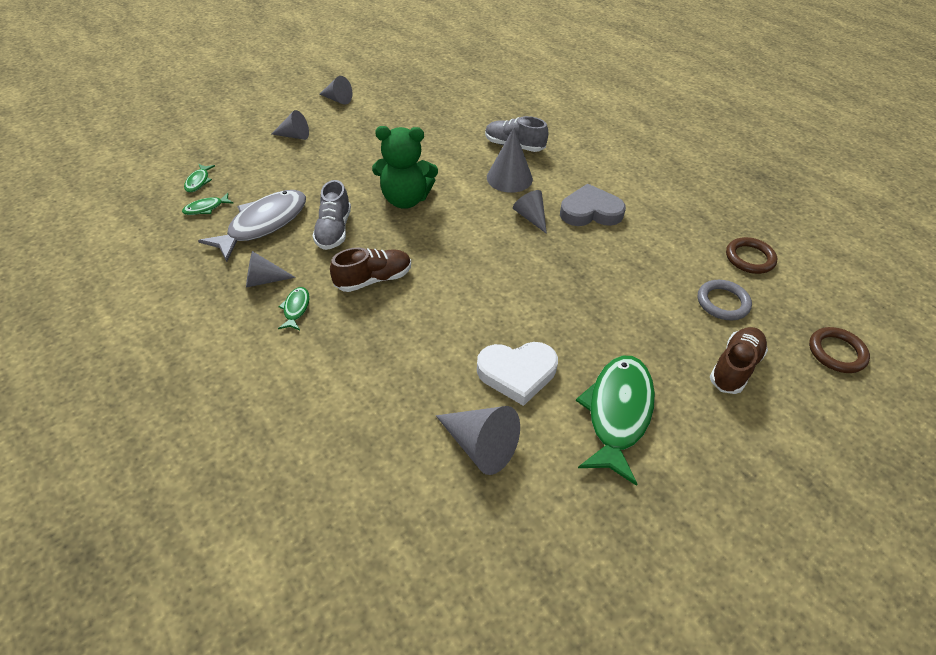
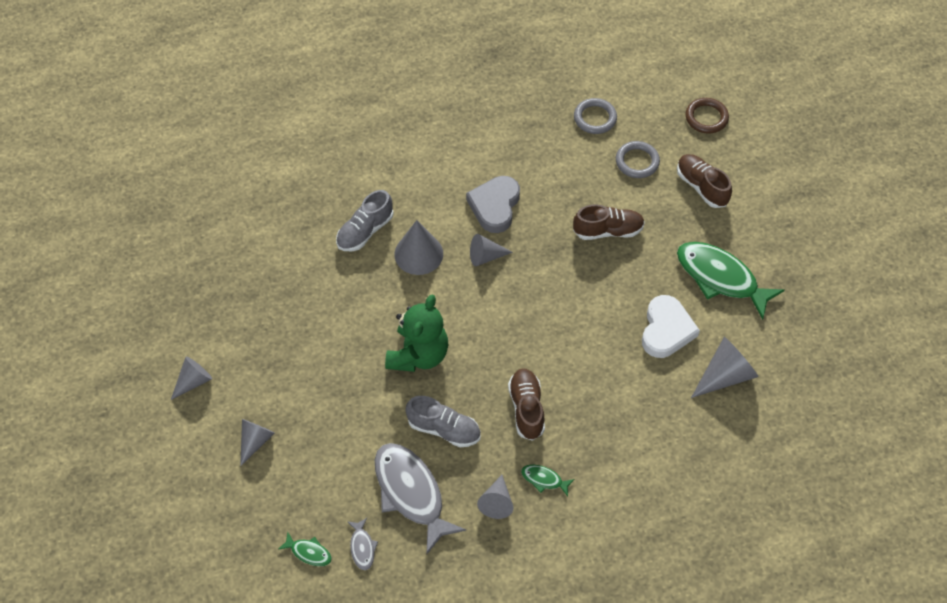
camera: 70 degrees left, 10 degrees up
green fish [182,193,234,215] -> grey fish [347,518,378,570]
brown ring [726,237,777,274] -> grey ring [574,98,617,134]
none -> brown shoe [573,204,645,240]

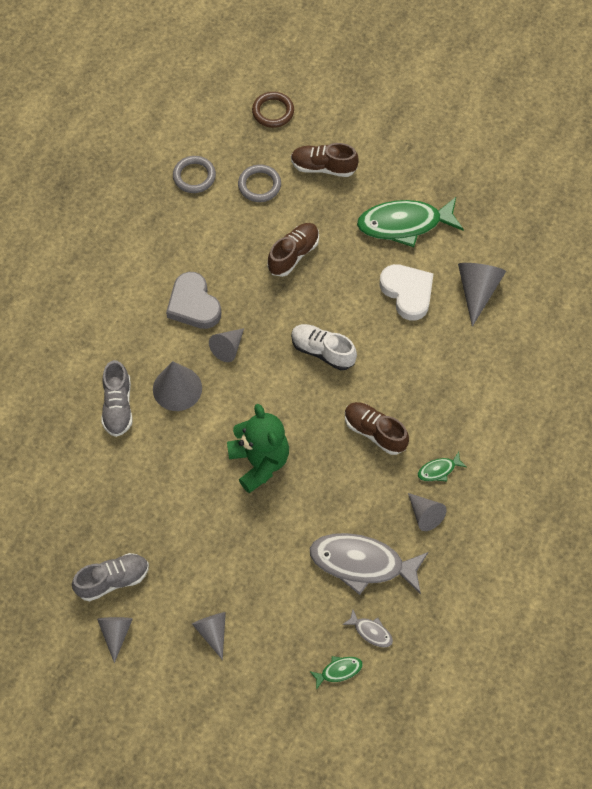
camera: 45 degrees left, 5 degrees up
grey shoe [406,396,481,448] -> grey shoe moved to [72,553,149,601]
none -> white shoe [291,324,357,370]

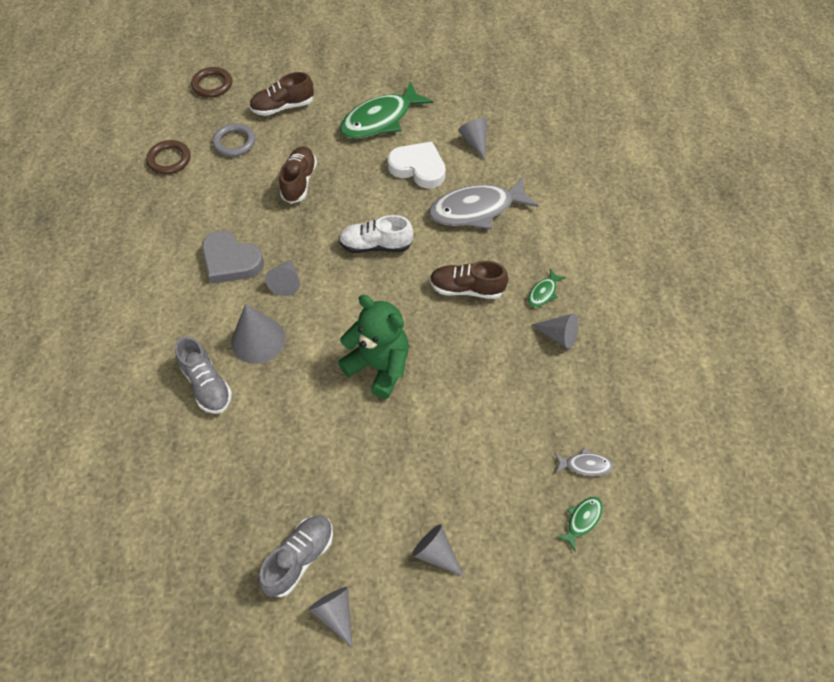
camera: 30 degrees left, 5 degrees down
grey ring [173,156,216,193] -> brown ring [146,140,191,174]
grey fish [310,533,428,595] -> grey fish moved to [429,177,538,229]
grey cone [458,263,506,327] -> grey cone [458,118,487,160], size x0.66

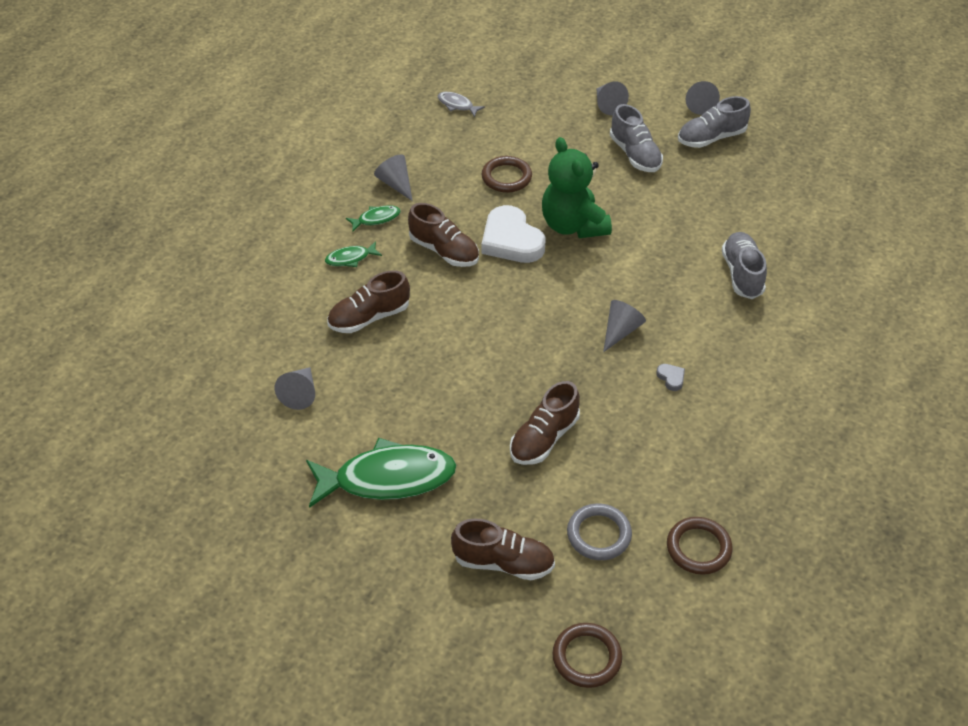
camera: 150 degrees left, 10 degrees down
grey heart [202,231,264,284] -> grey heart [656,364,685,391], size x0.40
grey cone [231,304,285,364] -> none
white shoe [339,215,414,253] -> none
white heart [388,141,446,189] -> white heart moved to [482,205,546,263]
grey fish [429,177,538,229] -> brown shoe [327,270,410,333]
green fish [557,497,603,551] -> green fish moved to [325,241,382,267]
none -> brown ring [482,156,532,193]
none -> grey shoe [610,104,663,172]

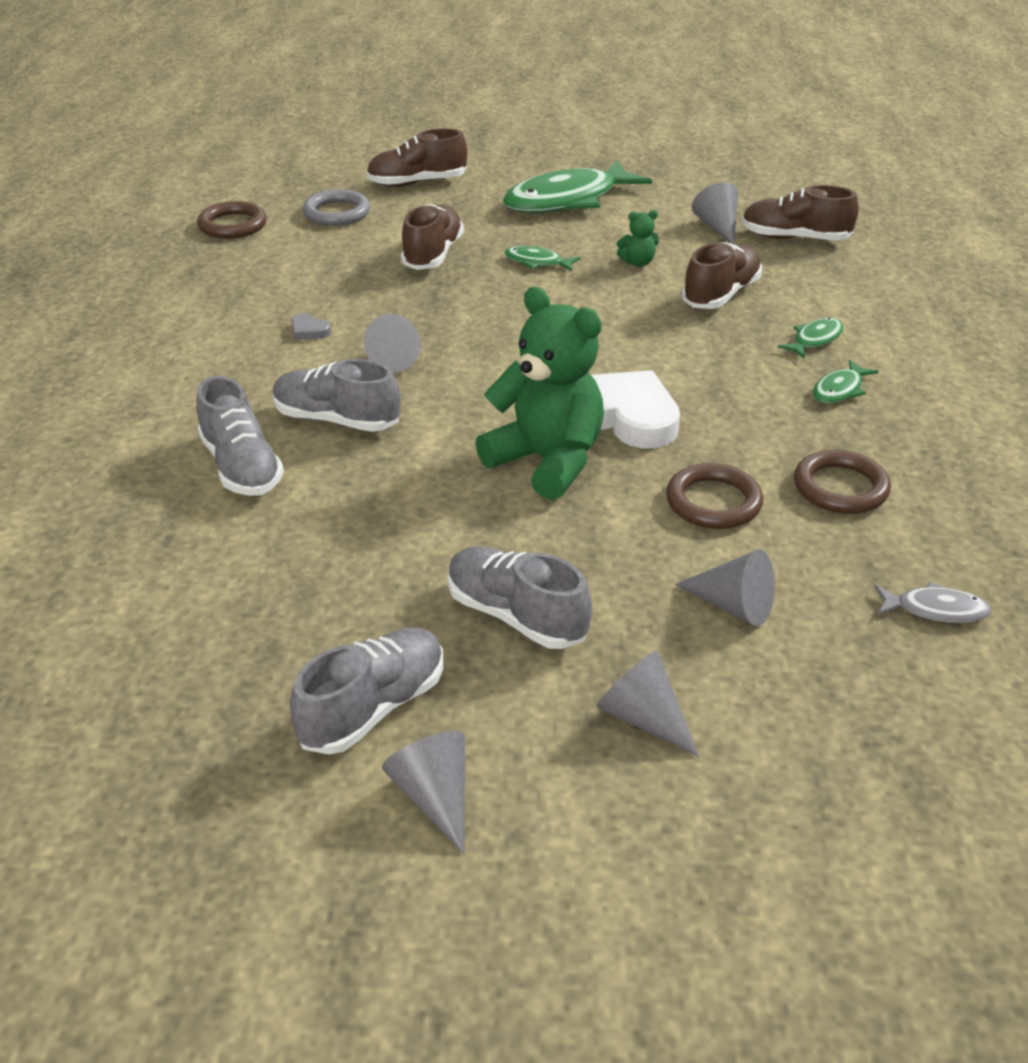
camera: 155 degrees right, 10 degrees down
grey cone [374,155,413,201] -> grey cone moved to [675,549,775,626]
brown shoe [408,203,479,267] -> brown shoe moved to [742,185,859,241]
brown ring [552,623,622,688] -> brown ring moved to [794,450,891,514]
none -> grey shoe [272,359,401,432]
none -> green fish [505,246,580,272]
none -> green teddy bear [617,210,659,267]

